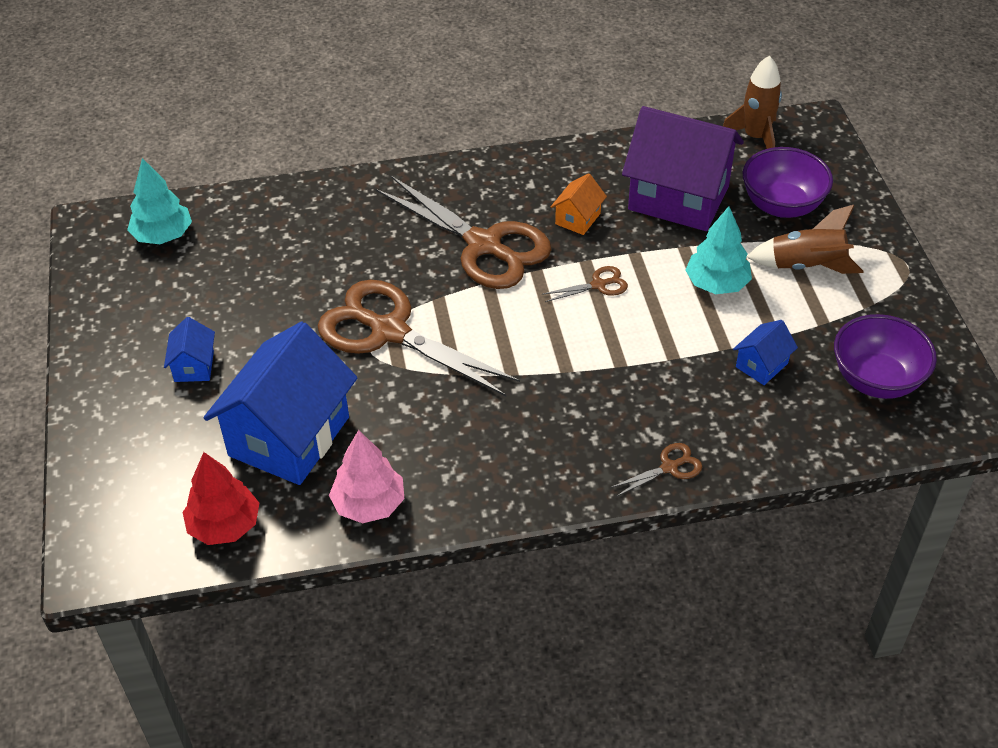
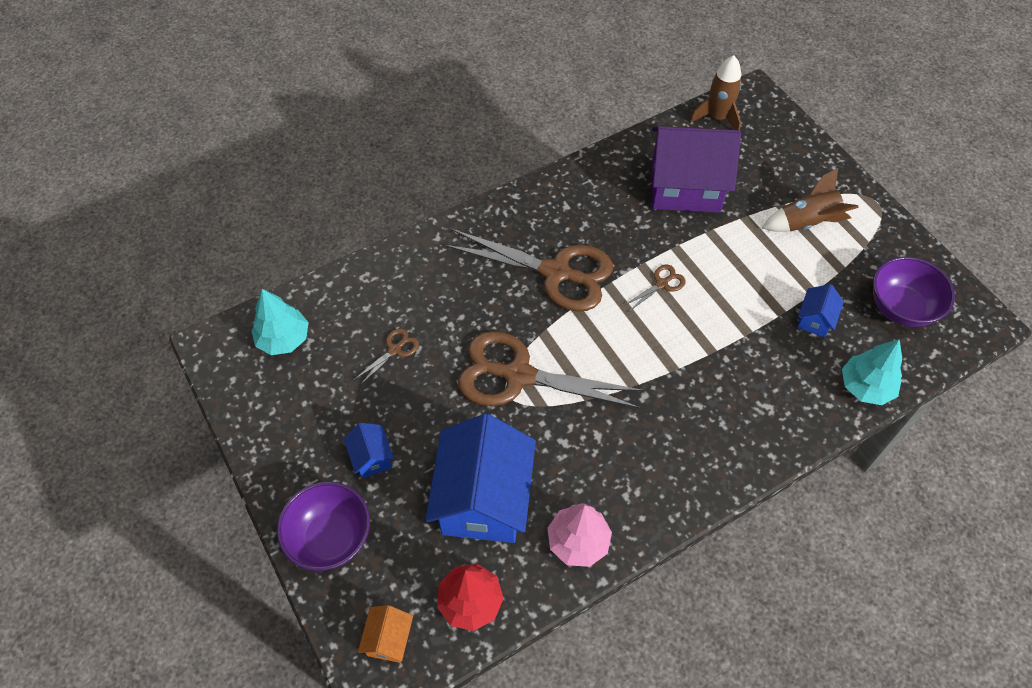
camera: 20 degrees left, 10 degrees up
orange house [551,173,607,235] -> orange house moved to [358,605,413,663]
brown scissors [610,443,702,497] -> brown scissors moved to [354,328,419,384]
turquoise tree [685,206,752,294] -> turquoise tree moved to [842,339,902,405]
purple bowl [743,147,833,218] -> purple bowl moved to [277,482,370,571]

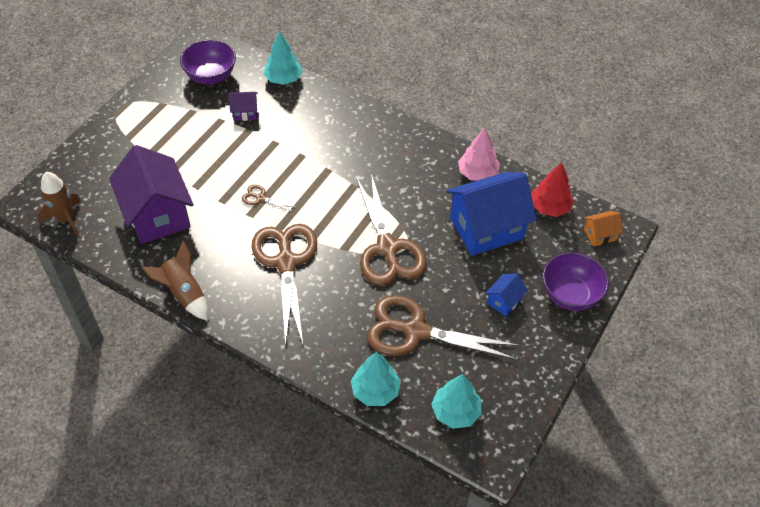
camera: 120 degrees left, 5 degrees down
brown scissors [354,328,419,384] -> brown scissors [367,295,519,360], size x2.41
brown rocket [762,168,859,232] -> brown rocket moved to [141,241,208,320]
blue house [797,284,844,337] -> purple house [229,92,257,121]
none -> turquoise tree [351,352,401,406]

